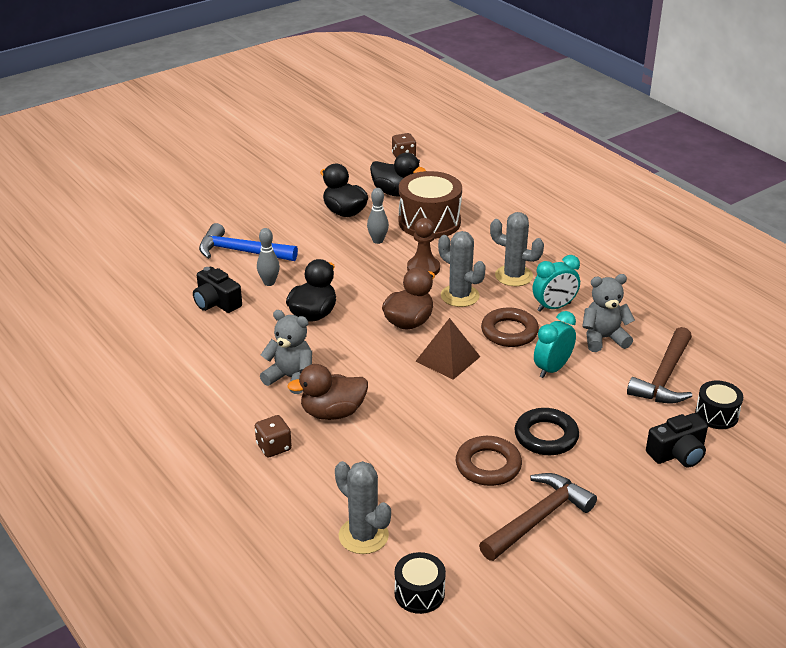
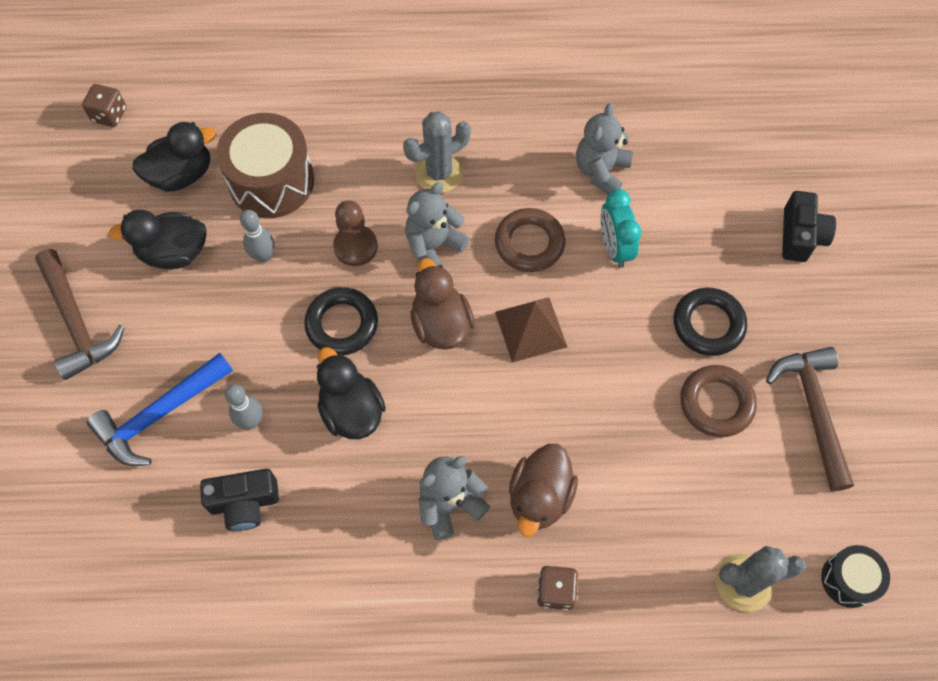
camera: 55 degrees left, 30 degrees up
grey cactus [438,231,486,307] -> grey teddy bear [405,182,469,266]
turquoise clock [533,255,580,312] -> none
brown hammer [627,327,692,403] -> brown hammer moved to [35,249,125,380]
black drum [695,380,743,429] -> none
none -> black ring [304,287,378,355]

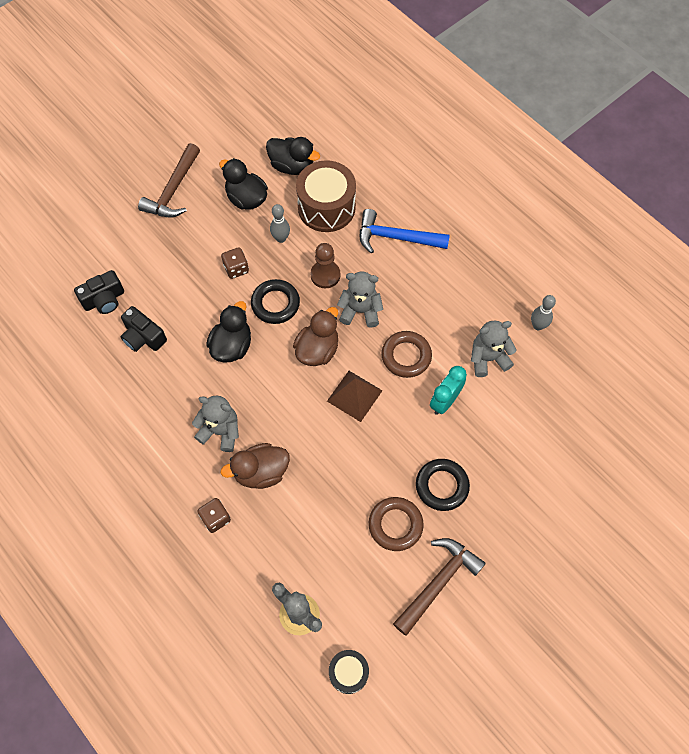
camera: 50 degrees right, 0 degrees up
brown dice [82,84,126,127] -> brown dice moved to [221,247,249,279]
blue hammer [87,353,233,466] -> blue hammer moved to [360,209,450,254]
grey bowling pin [225,384,263,429] -> grey bowling pin moved to [531,295,556,330]
grey cactus [403,111,471,193] -> none
black camera [782,191,836,262] -> black camera moved to [74,270,124,314]

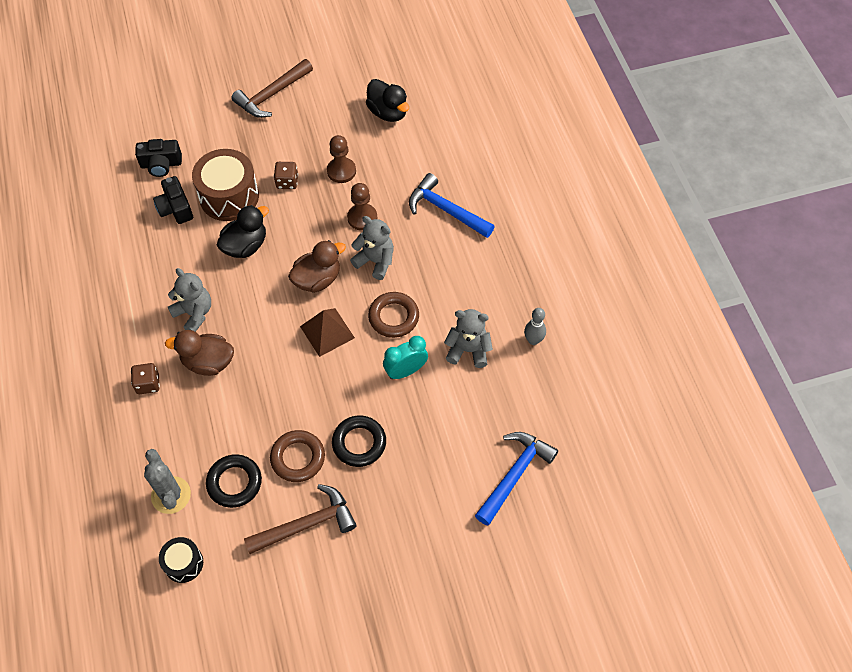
camera: 25 degrees right, 5 degrees down
black duck [219,158,268,210] -> none
black ring [251,279,300,324] -> black ring moved to [206,454,262,508]
grey bowling pin [270,204,290,243] -> brown pawn [327,135,356,183]
brown drum [296,160,356,232] -> brown drum moved to [192,149,259,221]
none -> blue hammer [475,432,558,526]

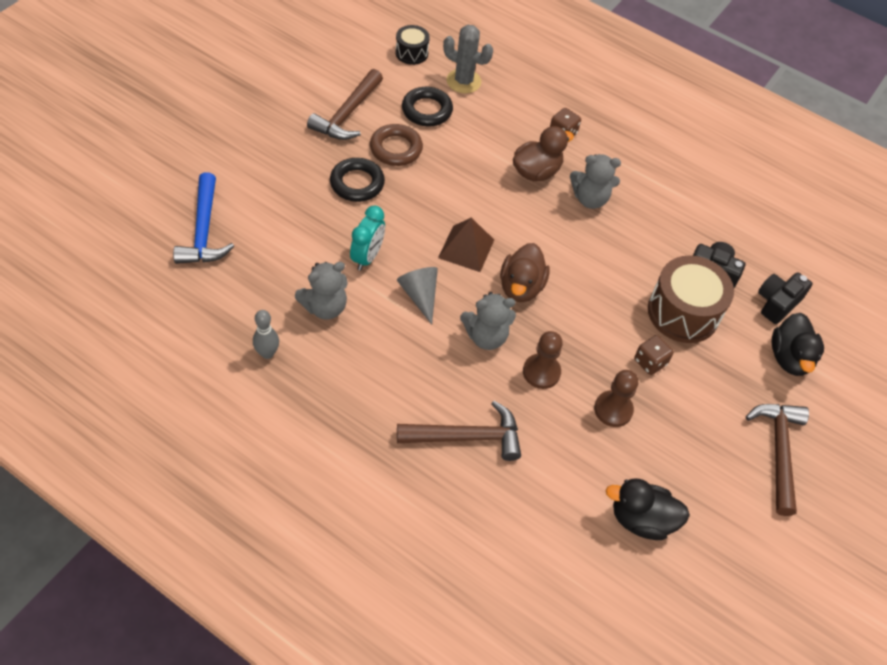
camera: 135 degrees right, 5 degrees down
black duck [217,205,269,258] -> black duck moved to [772,313,824,376]
brown ring [368,292,419,338] -> grey cone [397,267,438,325]
blue hammer [409,173,495,238] -> brown hammer [397,401,521,461]

